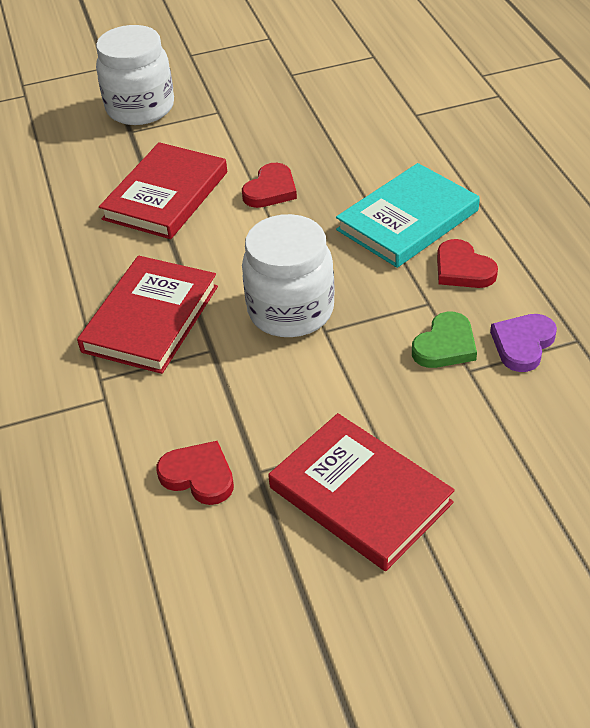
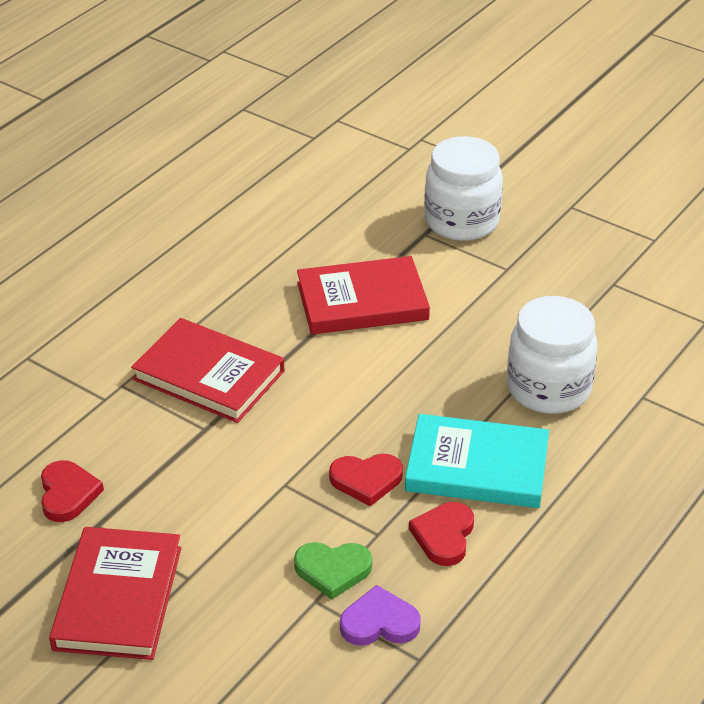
camera: 50 degrees right, 5 degrees down
red book [77,256,218,374] -> red book turned 45 degrees clockwise [131,318,284,423]
red heart [242,163,297,208] -> red heart moved to [329,454,403,506]
white jar [242,214,335,337] -> white jar moved to [507,296,598,414]

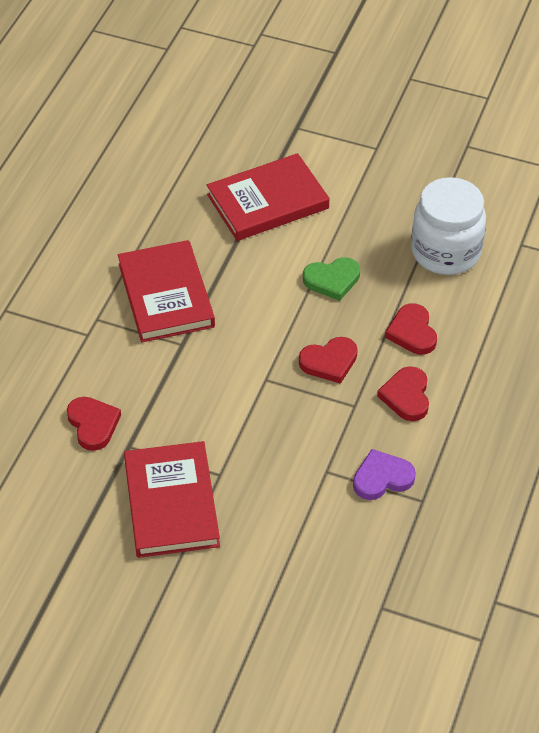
camera: 15 degrees left, 10 degrees up
red book [131,318,284,423] -> red book turned 60 degrees clockwise [118,240,215,342]
green heart [294,542,372,600] -> green heart moved to [303,257,360,301]
turquoise book [405,414,549,508] -> red heart [385,303,437,355]
white jar [424,136,503,241] -> none

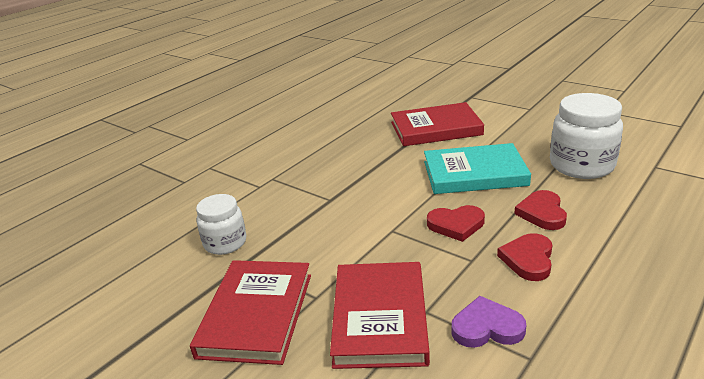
camera: 20 degrees right, 20 degrees down
red heart [67,397,121,451] -> white jar [196,194,246,255]
red book [118,240,215,342] -> red book moved to [330,262,430,369]
green heart [303,257,360,301] -> turquoise book [424,143,531,194]

